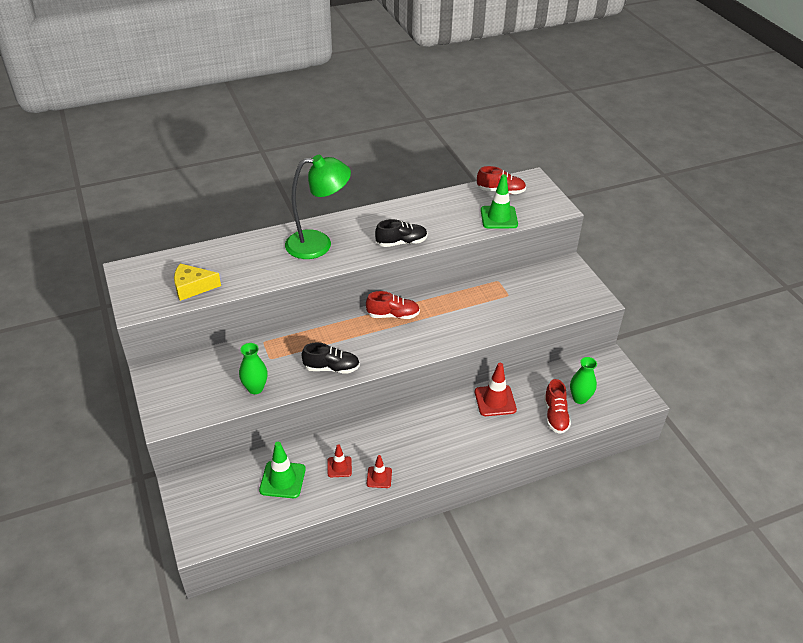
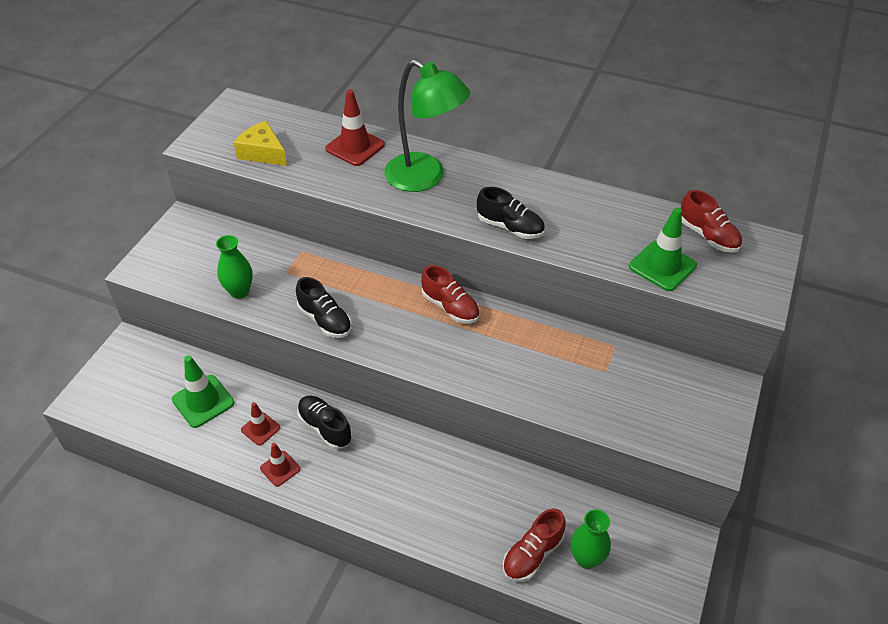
camera: 45 degrees right, 5 degrees up
red traffic cone [475,363,517,416] -> red traffic cone moved to [325,90,385,166]
none -> black shoe [297,396,352,449]

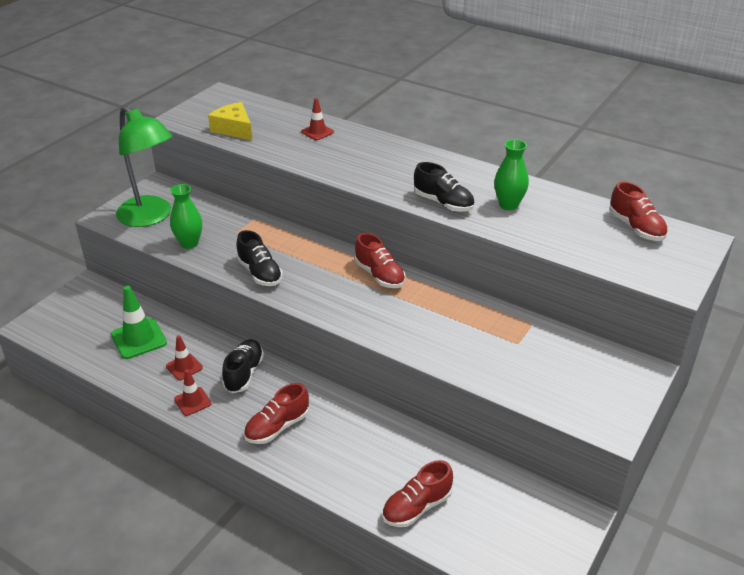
camera: 10 degrees right, 10 degrees down
black shoe [297,396,352,449] -> black shoe turned 45 degrees clockwise [222,339,264,393]
red traffic cone [325,90,385,166] -> red traffic cone [301,98,334,140], size x0.60
green lamp [384,59,470,192] -> green lamp moved to [116,105,172,227]
green vase [570,509,611,569] -> green vase moved to [494,139,529,210]
green traffic cone [629,208,697,291] -> none
none -> red shoe [244,383,309,444]

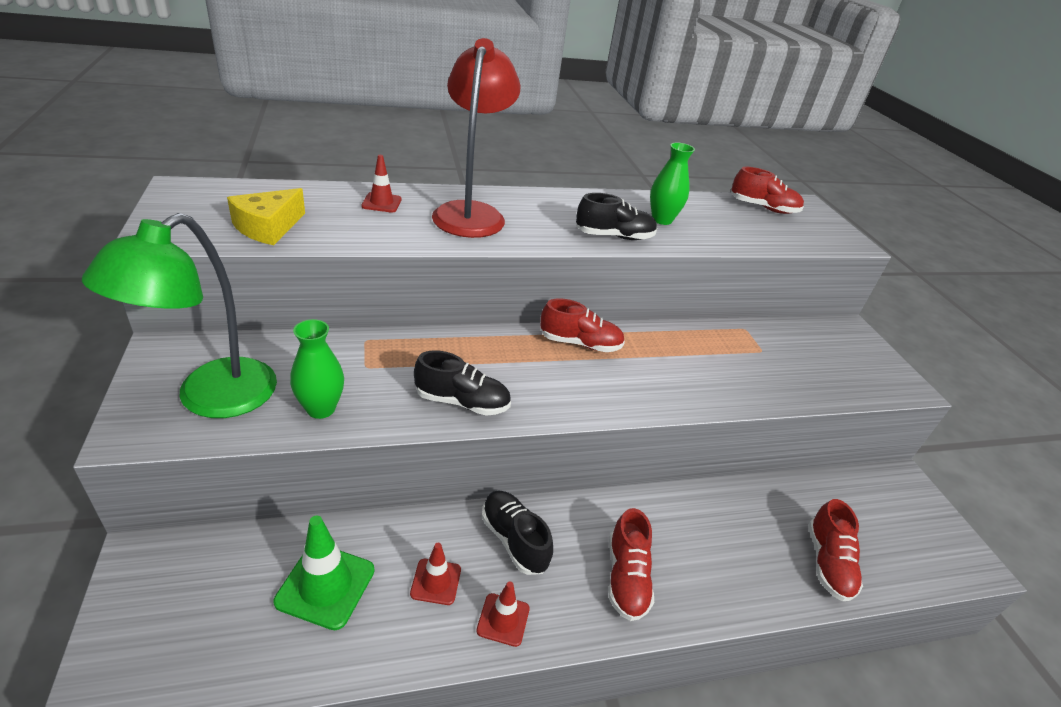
camera: 50 degrees left, 0 degrees up
green lamp [116,105,172,227] -> green lamp turned 120 degrees clockwise [82,213,277,418]
yellow cheese [208,102,252,140] -> yellow cheese turned 60 degrees counterclockwise [227,188,305,245]
none -> red lamp [432,38,521,238]

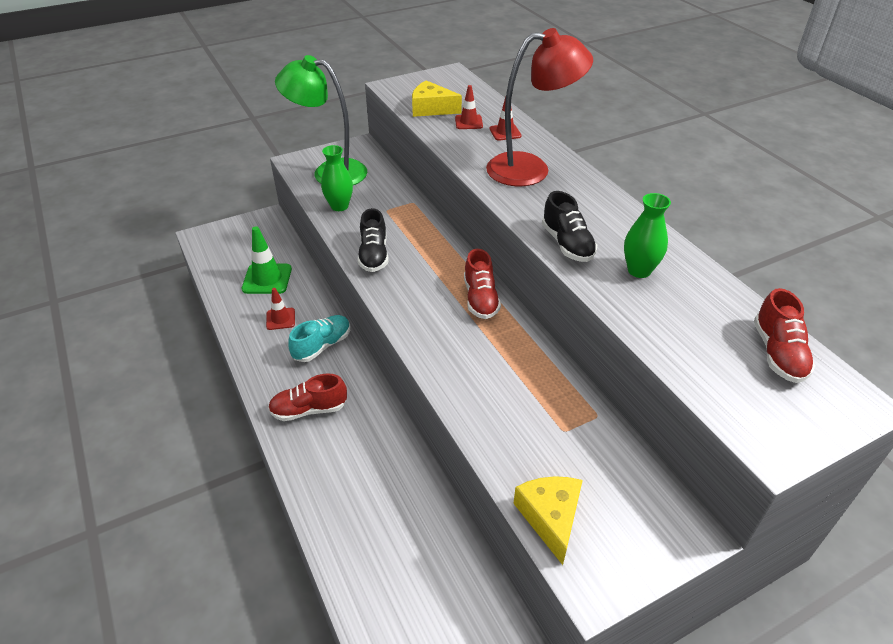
camera: 80 degrees right, 5 degrees up
red traffic cone [476,581,530,647] -> red traffic cone moved to [455,85,483,129]
black shoe [482,490,553,575] -> turquoise shoe [288,315,350,362]
red shoe [808,499,863,601] -> none
none -> yellow cheese [513,476,583,565]

